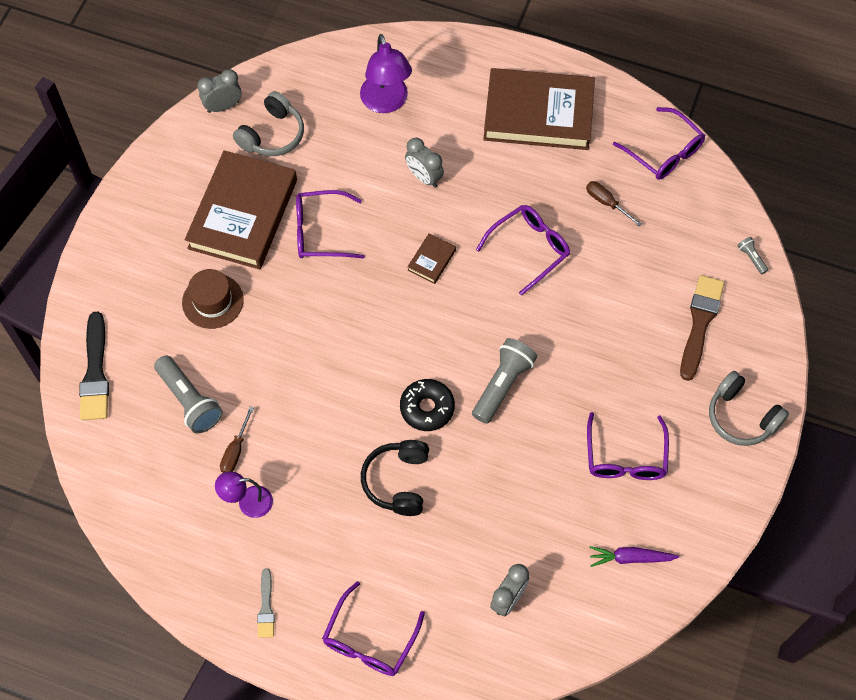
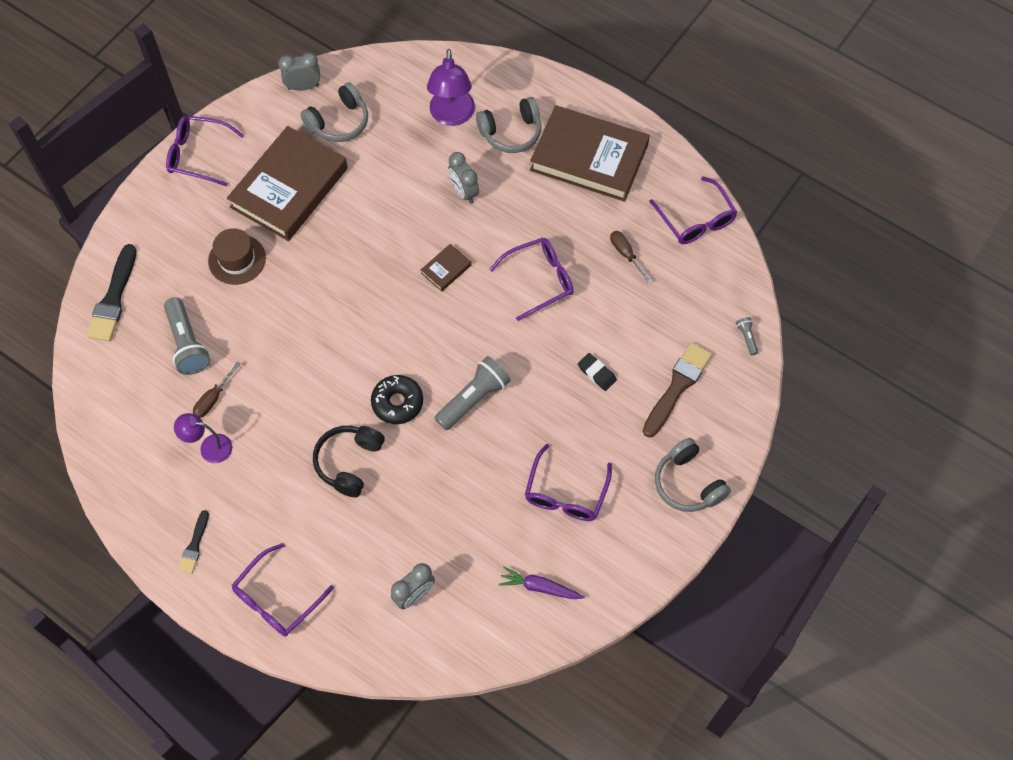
camera: 15 degrees right, 0 degrees up
grey brush [257,568,275,638] -> black brush [178,510,209,573]
purple glasses [296,190,365,259] -> purple glasses moved to [166,115,244,186]
none -> grey headphones [476,97,541,153]
none -> black eraser [578,353,617,391]

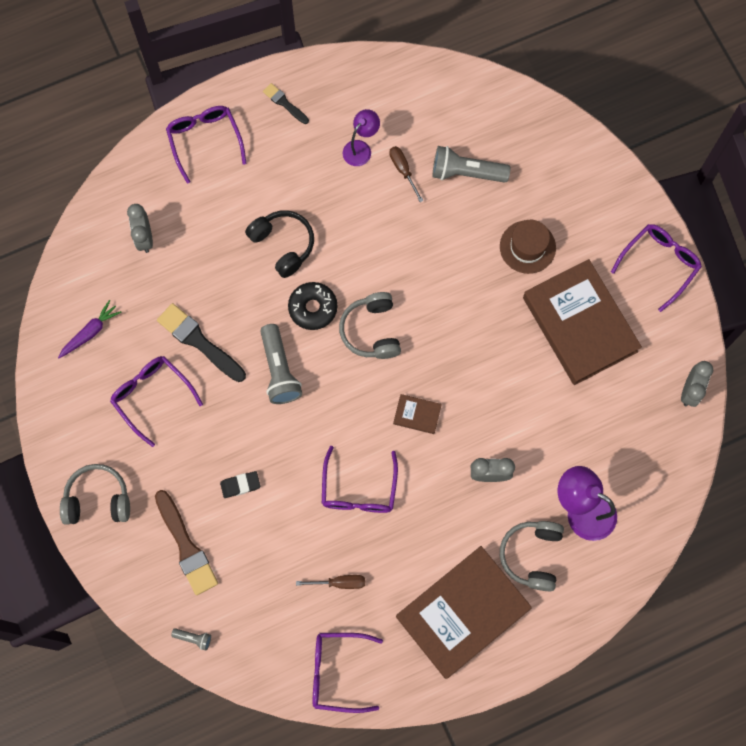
camera: 120 degrees right, 10 degrees up
black brush [86,244,136,341] -> black brush moved to [157,303,246,382]
grey headphones [300,82,368,142] -> grey headphones moved to [339,292,401,359]
brown book [421,244,471,291] -> brown book turned 60 degrees counterclockwise [393,394,442,434]

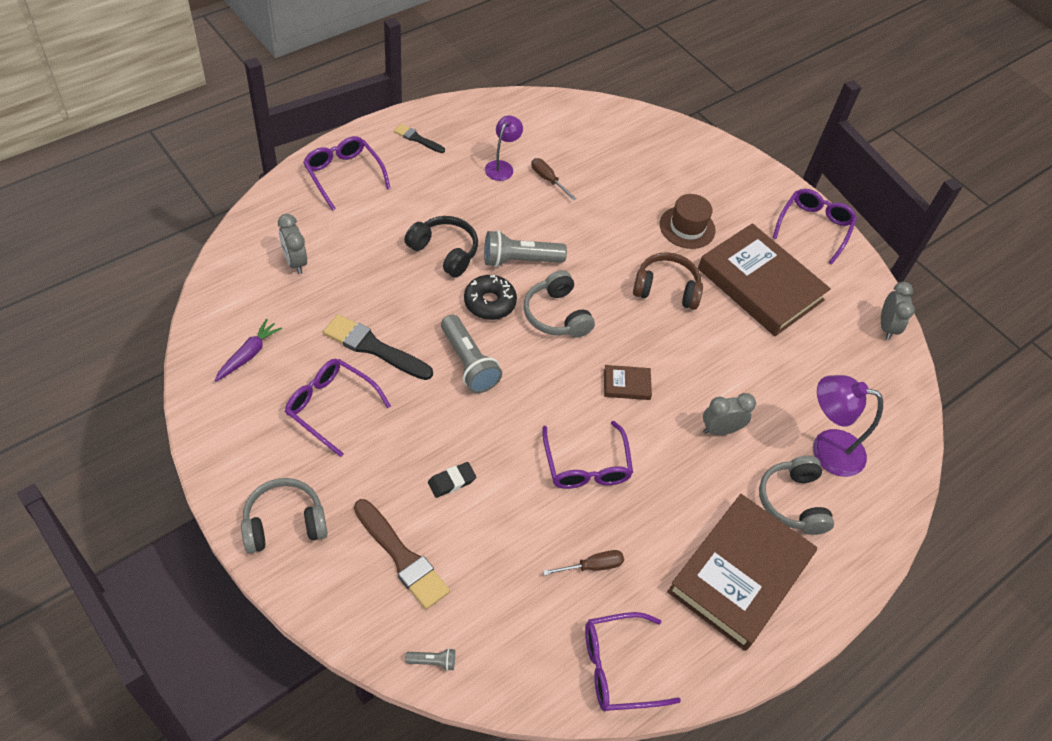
camera: 20 degrees left, 20 degrees down
grey flashlight [432,146,511,183] -> grey flashlight moved to [484,230,567,267]
none -> brown headphones [633,252,703,310]

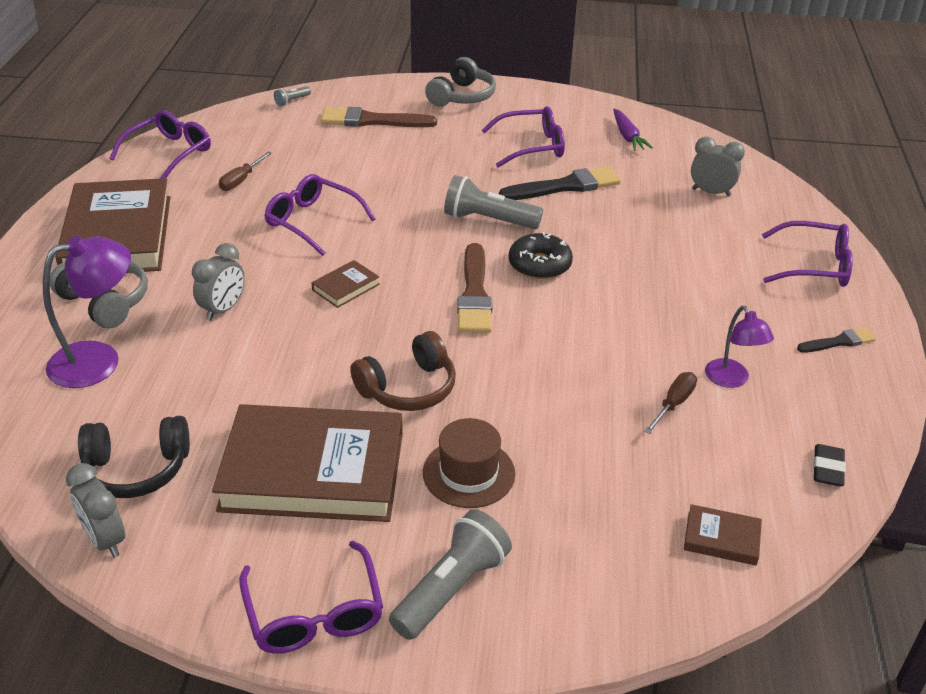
camera: 140 degrees right, 15 degrees down
black headphones [404,216,478,278] -> black headphones moved to [78,416,190,498]
black eraser [428,462,476,498] -> black eraser moved to [813,444,846,487]
grey flashlight [484,230,567,267] -> grey flashlight moved to [389,510,512,640]
grey headphones [524,270,595,338] -> brown brush [457,243,492,333]
brown screwdriver [531,158,576,200] -> brown screwdriver turned 60 degrees counterclockwise [644,372,697,434]
none -> brown book [684,504,762,565]

